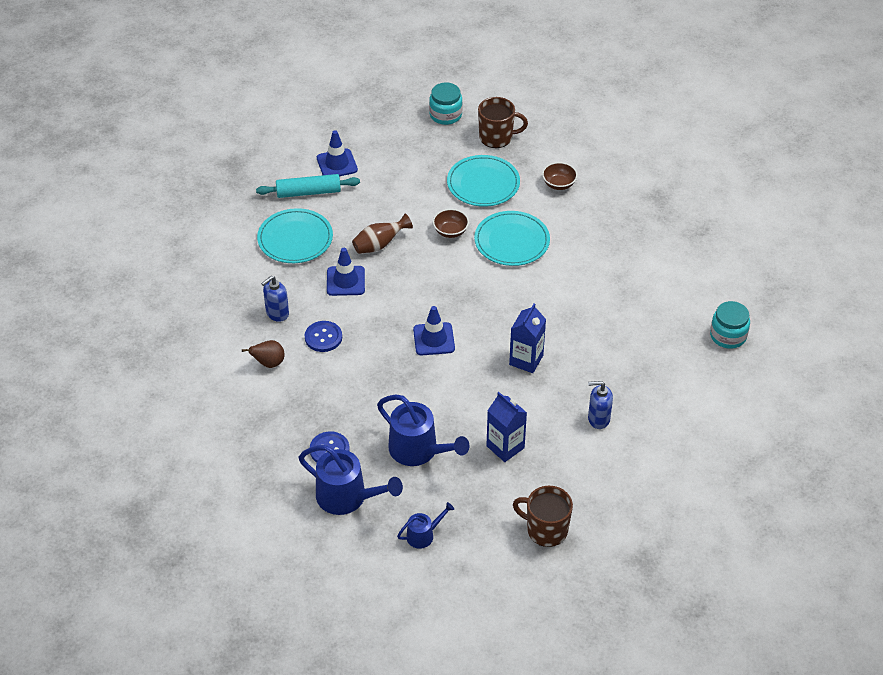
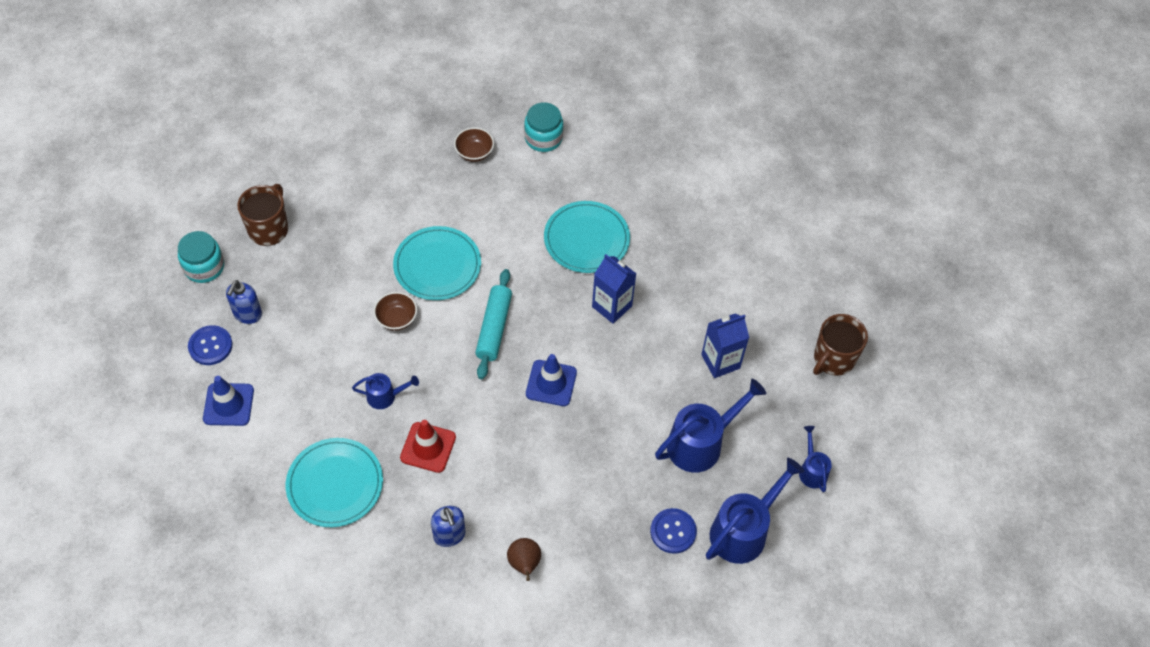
camera: 75 degrees left, 10 degrees up
turquoise rolling pin [256,174,360,198] -> turquoise rolling pin moved to [475,269,512,379]
blue button [305,321,342,352] -> blue button moved to [188,325,233,365]
blue traffic cone [327,248,365,296] -> red traffic cone [400,420,456,473]
brown vase [352,213,413,254] -> blue watering can [352,373,419,409]
turquoise plate [447,155,520,207] -> turquoise plate moved to [544,201,630,273]
brown bowl [542,162,578,190] -> brown bowl moved to [454,127,494,162]
blue soap dispenser [588,381,613,429] -> blue soap dispenser moved to [226,280,262,324]
turquoise jar [710,301,750,349] -> turquoise jar moved to [524,102,563,152]

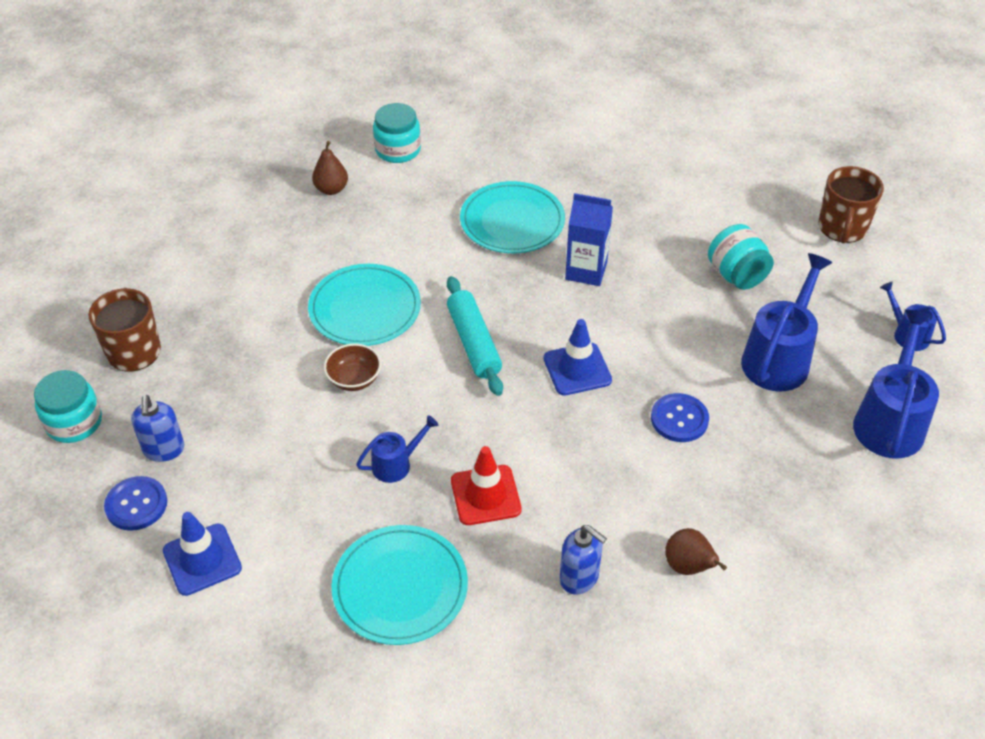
camera: 25 degrees left, 10 degrees down
brown bowl [454,127,494,162] -> brown pear [312,141,348,195]
blue button [650,508,697,554] -> blue button moved to [651,393,709,442]
blue carton [701,313,749,378] -> turquoise jar [708,224,774,290]

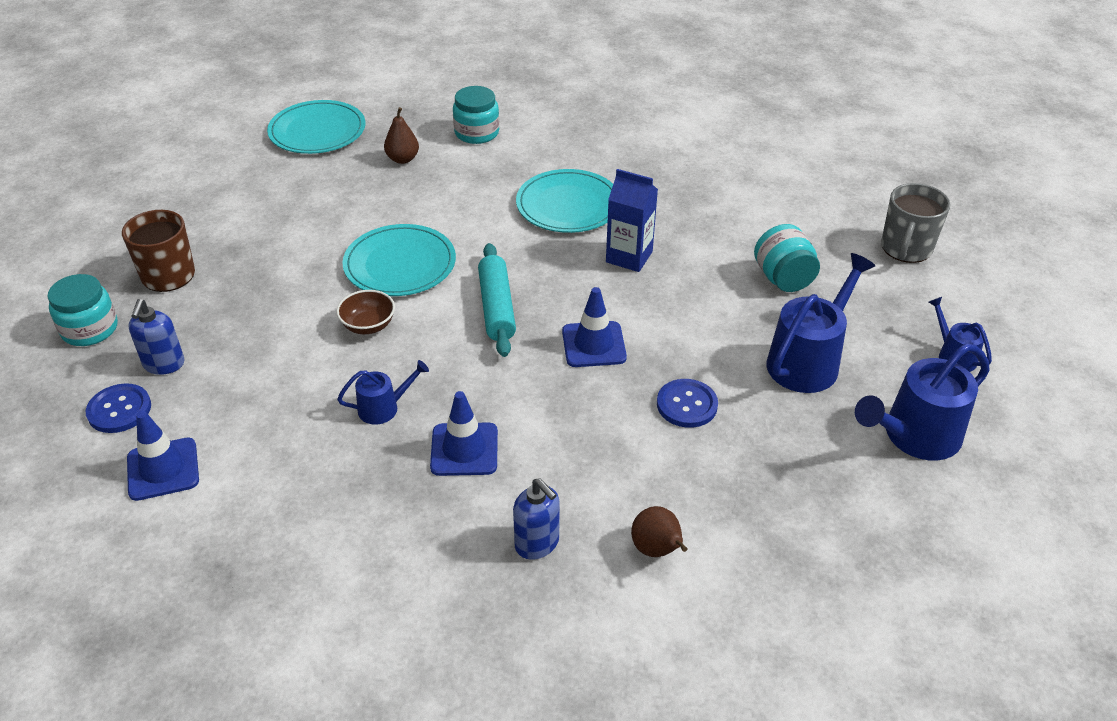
camera: 10 degrees right, 5 degrees down
turquoise plate [331,525,468,645] -> turquoise plate moved to [267,100,365,154]
red traffic cone [451,446,522,525] -> blue traffic cone [430,391,498,476]
brown mug [819,166,884,243] -> grey mug [881,183,951,263]
blue watering can [853,309,939,458] -> blue watering can turned 150 degrees counterclockwise [855,344,990,460]

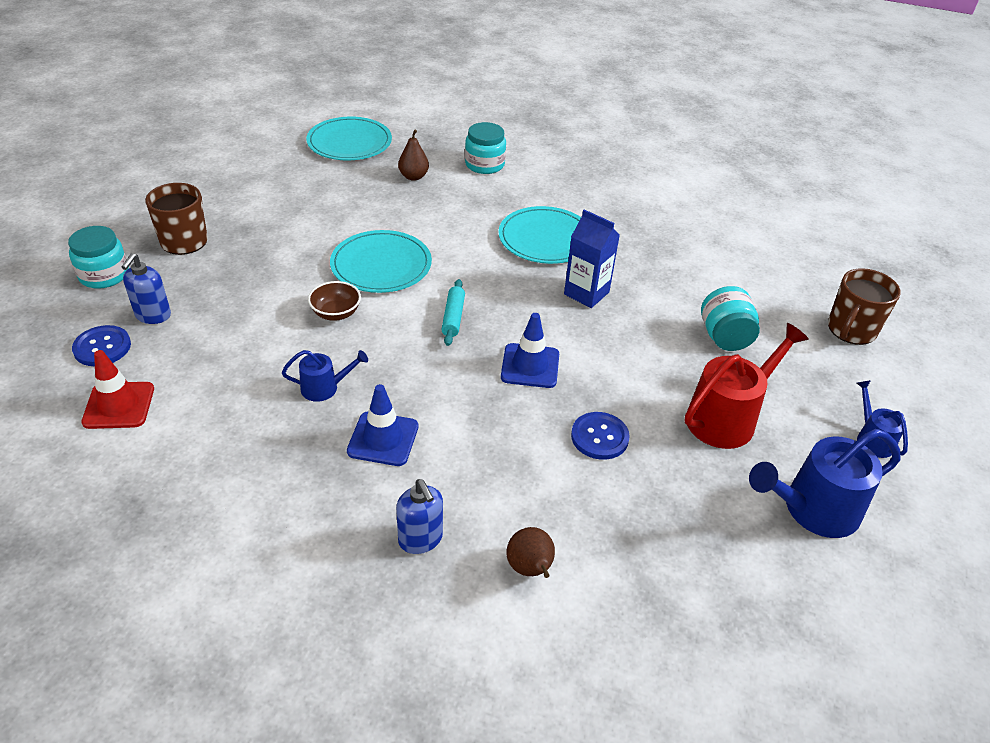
camera: 10 degrees right, 0 degrees up
blue traffic cone [127,411,199,501] -> red traffic cone [81,350,154,429]
turquoise rolling pin [478,243,516,357] -> turquoise rolling pin [441,279,465,346], size x0.65
blue watering can [767,253,876,393] -> red watering can [685,323,809,449]
grey mug [881,183,951,263] -> brown mug [828,268,901,345]

